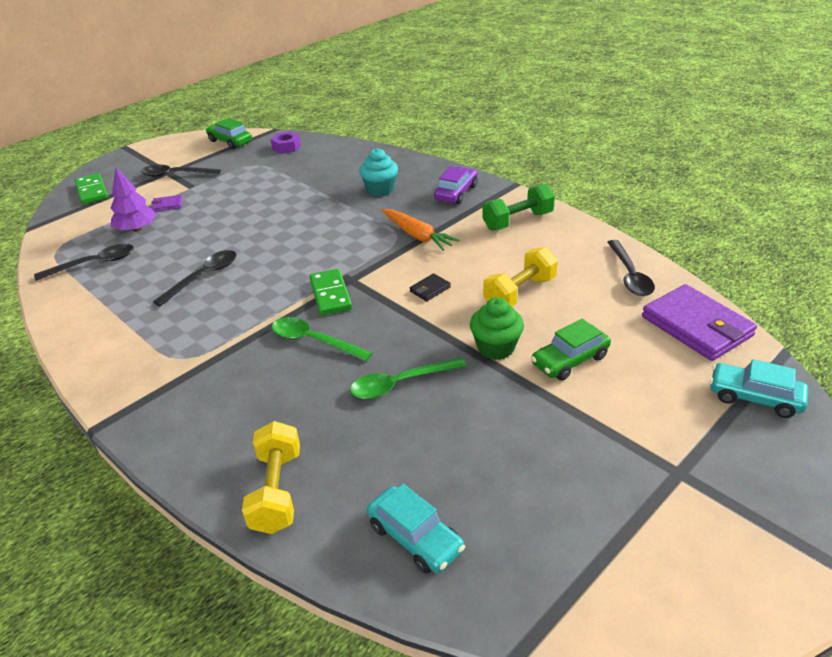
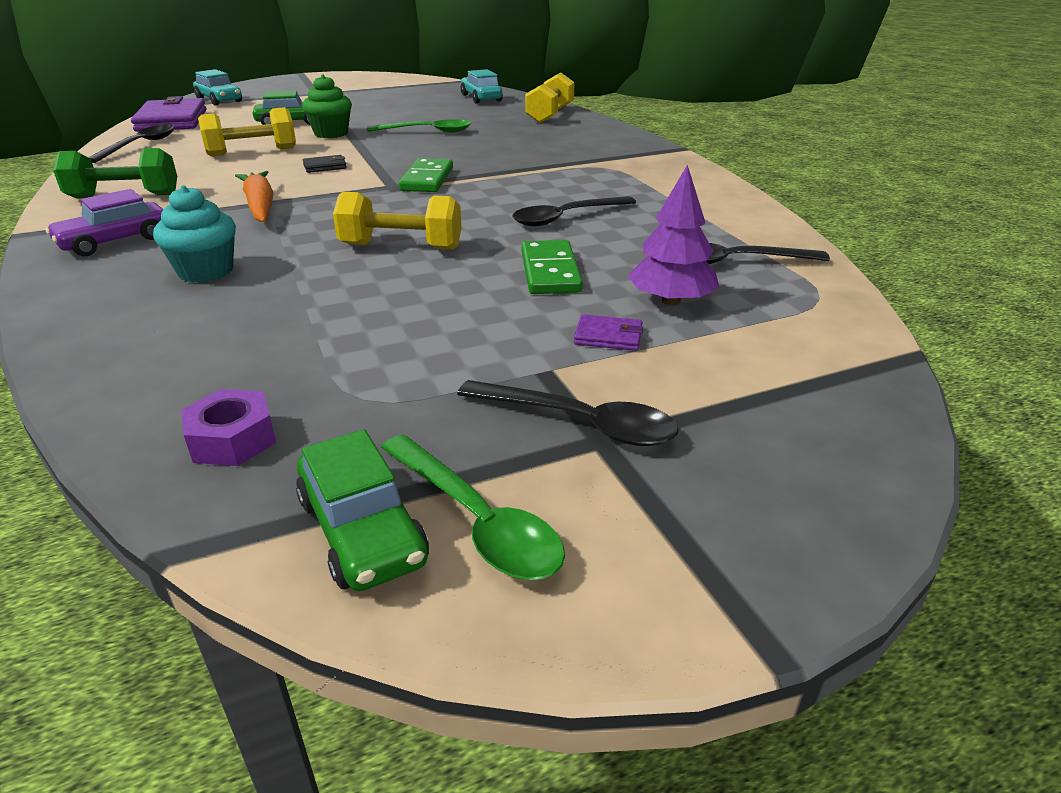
camera: 160 degrees left, 5 degrees down
green domino [75,173,108,204] -> green domino moved to [521,240,583,294]
green spoon [272,317,372,361] -> green spoon moved to [381,434,565,580]
none -> yellow dumbbell [333,192,461,250]

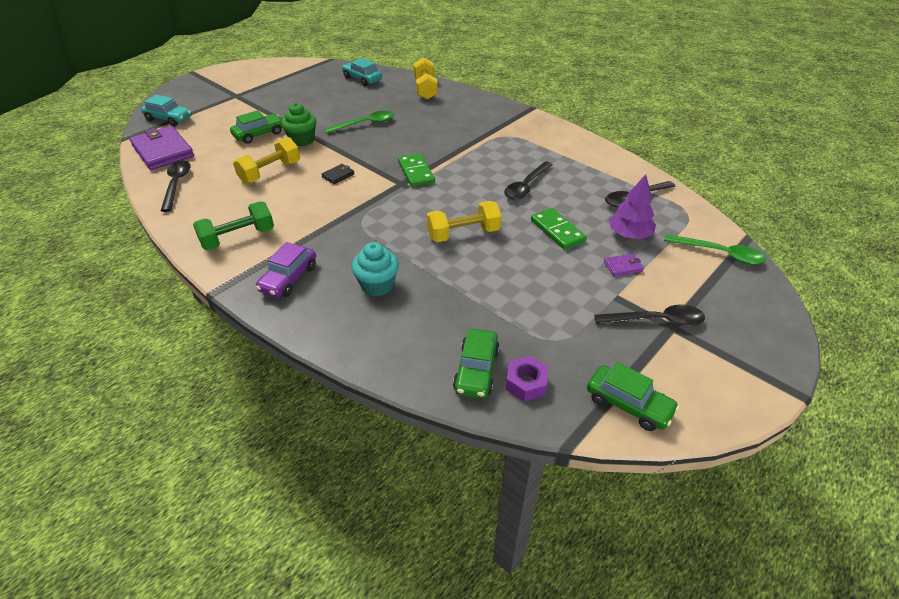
camera: 25 degrees left, 10 degrees up
orange carrot [235,171,273,222] -> none
green spoon [381,434,565,580] -> green spoon moved to [664,234,766,264]
none -> green car [453,329,500,398]

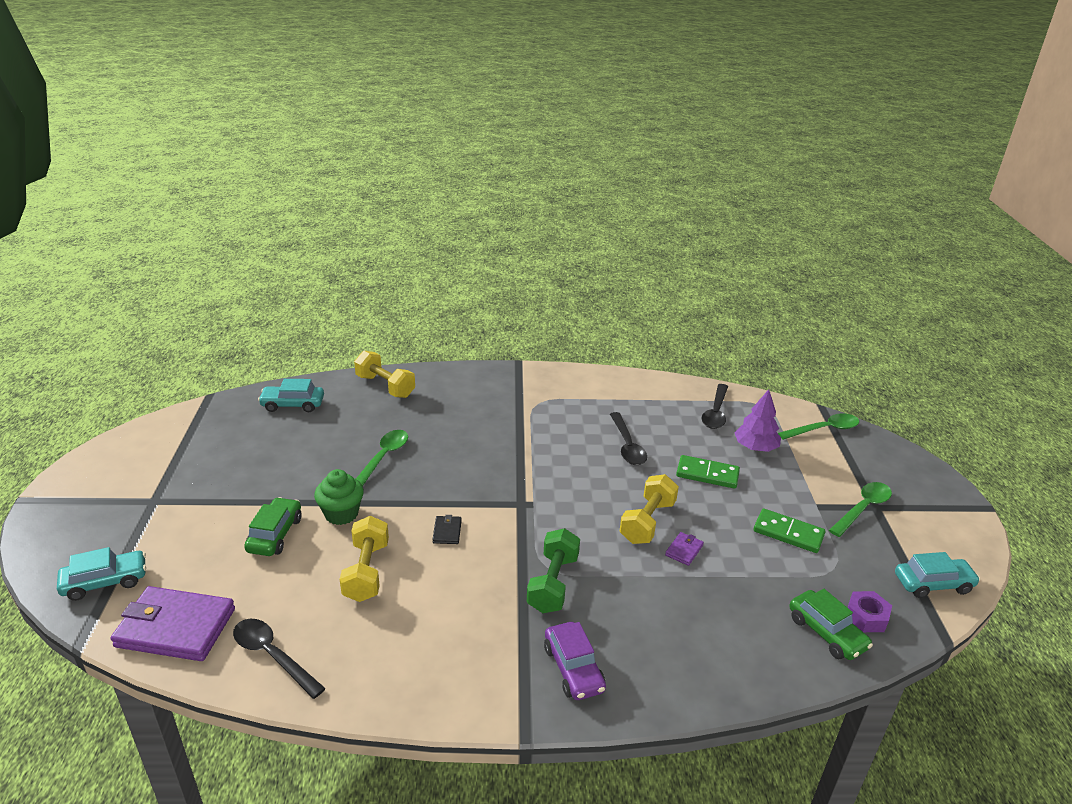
camera: 45 degrees left, 10 degrees down
green dumbbell [193,201,274,250] -> green dumbbell moved to [527,528,580,613]
turquoise cupcake [351,242,399,296] -> none
green domino [398,153,435,187] -> green domino moved to [754,508,825,553]
green car [587,362,679,431] -> turquoise car [895,552,980,598]
black spoon [594,304,705,326] -> green spoon [829,482,892,537]
purple wallet [604,254,644,277] -> purple wallet moved to [665,532,704,566]

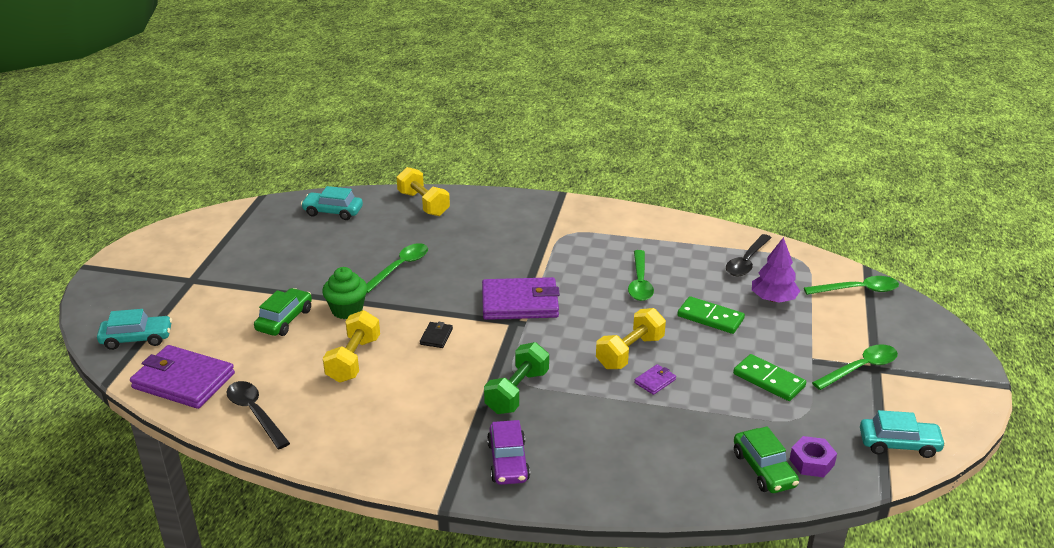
camera: 15 degrees right, 0 degrees up
black spoon [610,412,647,465] -> green spoon [628,250,654,301]
none -> purple wallet [482,277,560,320]

